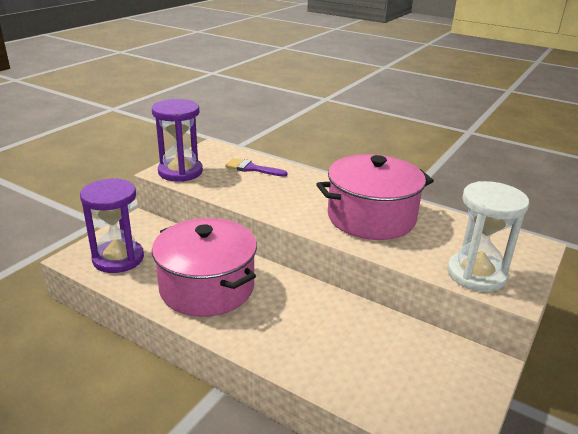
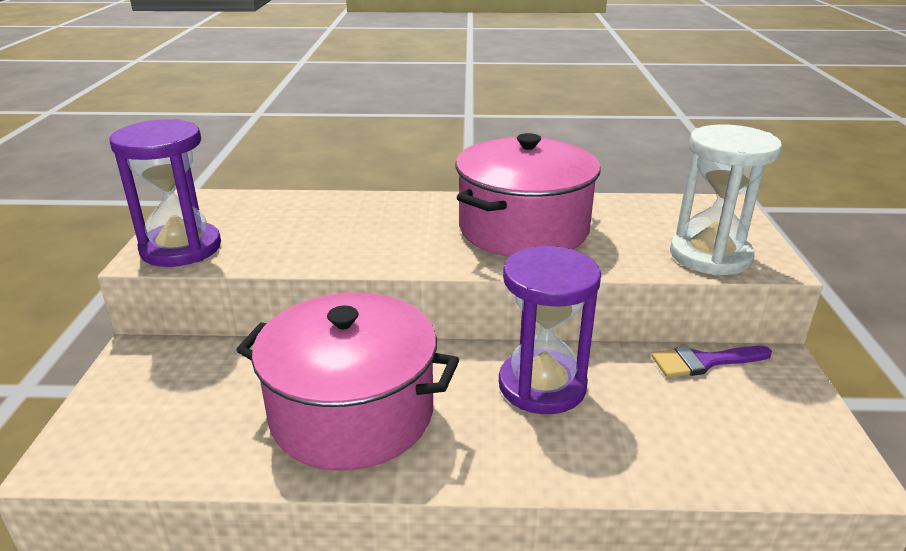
camera: 30 degrees left, 0 degrees up
purple hourglass [80,178,144,273] -> purple hourglass moved to [499,246,601,414]
purple brush [225,158,287,177] -> purple brush moved to [651,346,772,377]

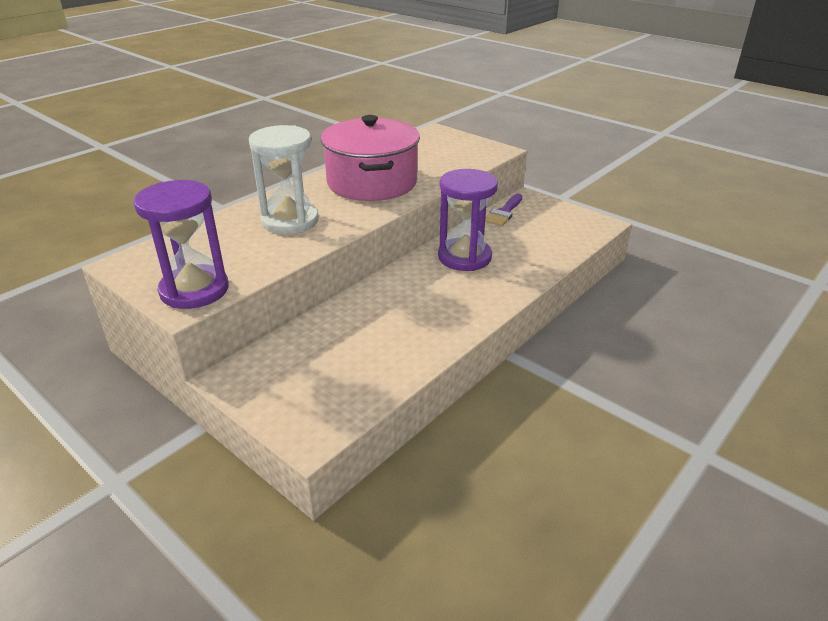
camera: 50 degrees left, 5 degrees up
pink pot [236,292,459,470] -> none
white hourglass [670,124,782,275] -> white hourglass moved to [249,125,319,234]

